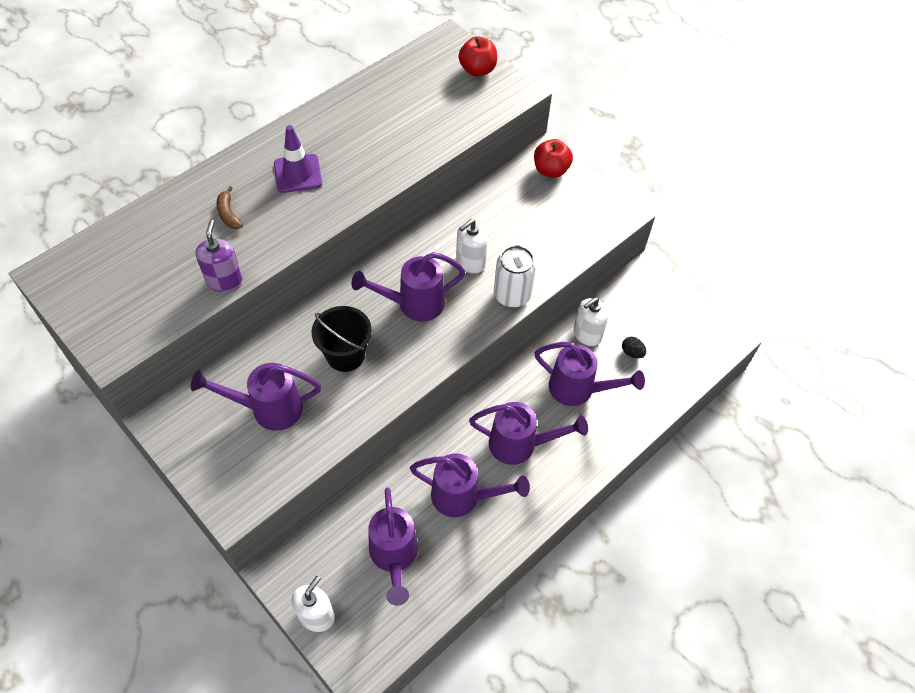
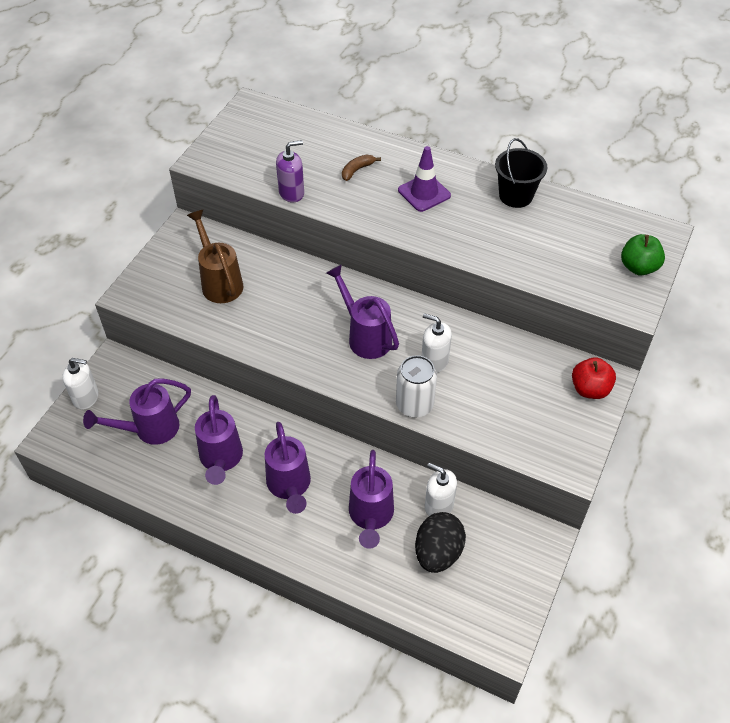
camera: 70 degrees right, 5 degrees down
purple watering can [191,363,321,431] -> brown watering can [187,210,243,303]
black bucket [311,306,372,372] -> black bucket moved to [495,138,547,208]
red apple [458,36,497,76] -> green apple [621,234,665,275]
black egg [622,337,646,358] -> black egg [415,512,466,573], size x2.23

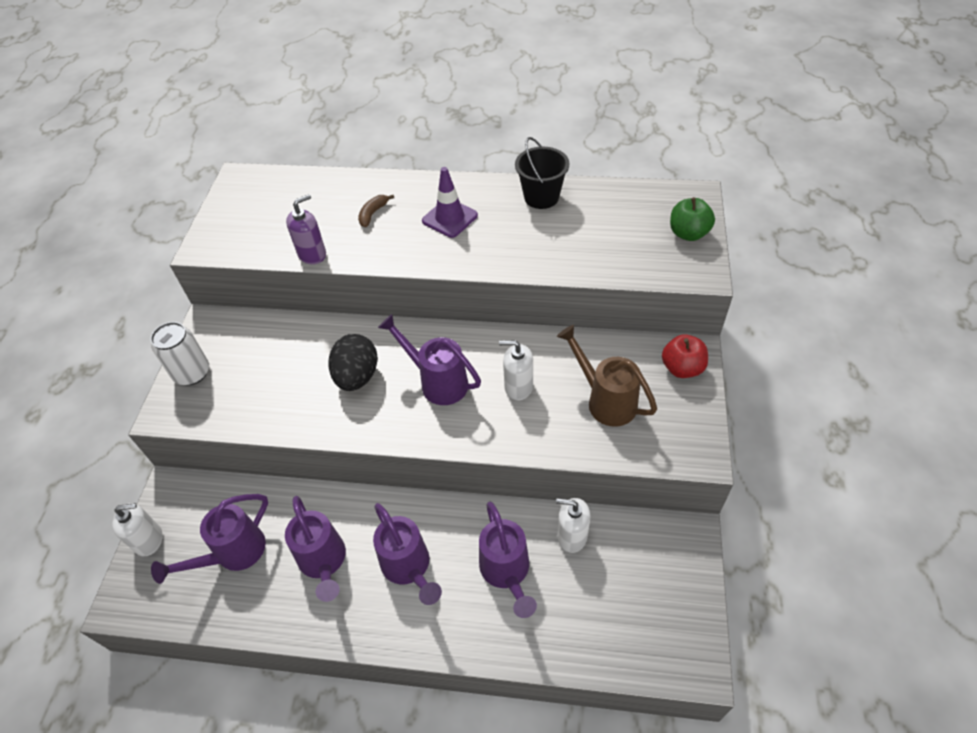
camera: 15 degrees left, 0 degrees up
brown watering can [187,210,243,303] -> brown watering can moved to [557,325,657,427]
white can [396,355,437,418] -> white can moved to [151,322,209,386]
black egg [415,512,466,573] -> black egg moved to [328,334,378,391]

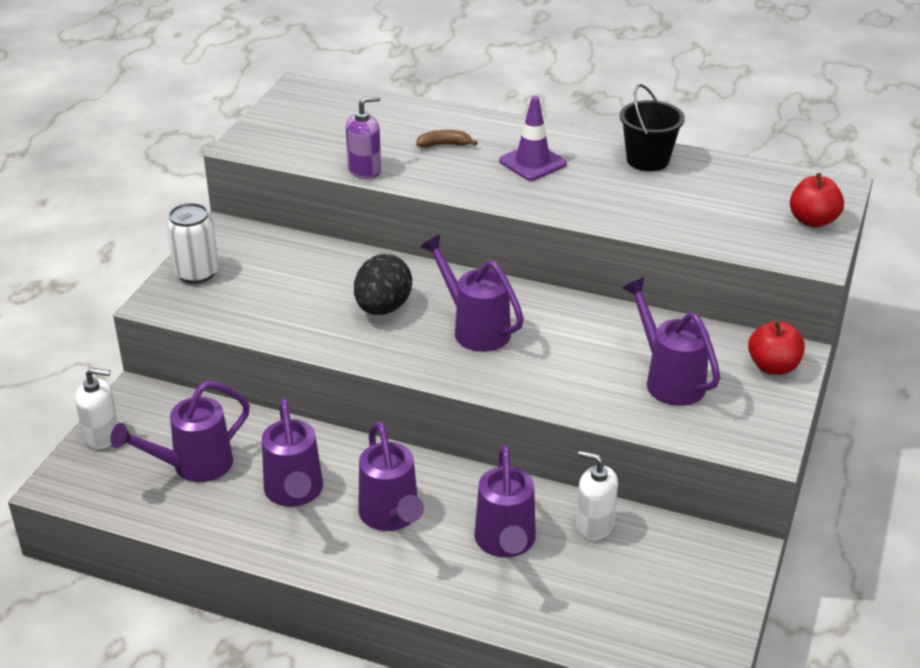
camera: 10 degrees right, 15 degrees down
brown banana [358,195,394,227] -> brown banana turned 45 degrees clockwise [416,130,478,148]
white soap dispenser [499,340,533,400] -> none
brown watering can [557,325,657,427] -> purple watering can [622,278,720,406]
green apple [670,197,715,241] -> red apple [790,173,844,228]

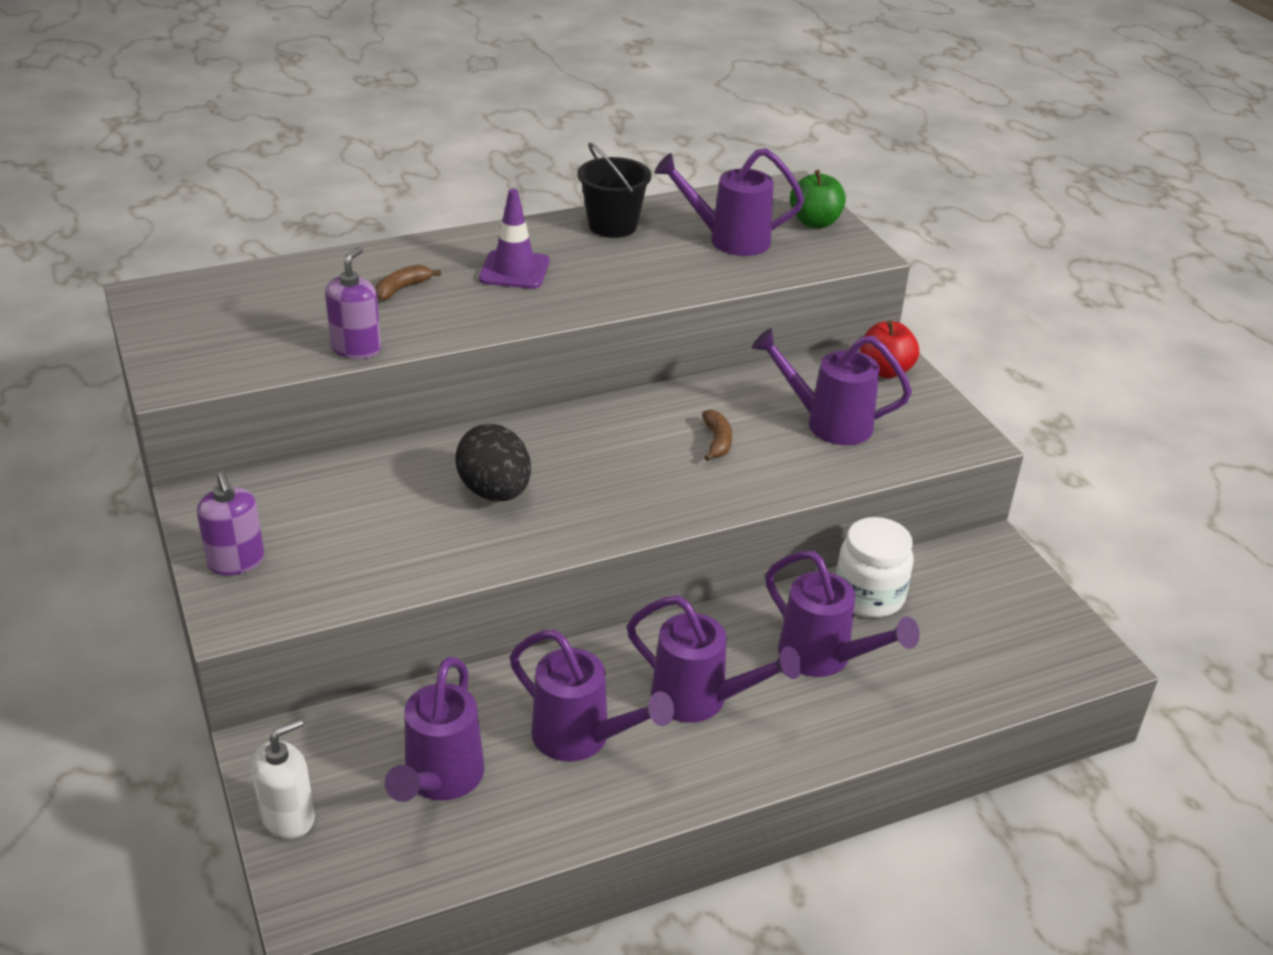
camera: 45 degrees left, 0 degrees up
white can [166,203,219,284] -> purple soap dispenser [197,472,264,575]
purple watering can [420,235,524,352] -> purple watering can moved to [655,148,804,256]
white soap dispenser [576,451,618,540] -> white jar [836,517,914,618]
red apple [790,173,844,228] -> green apple [790,170,846,228]
none -> brown banana [702,410,732,461]

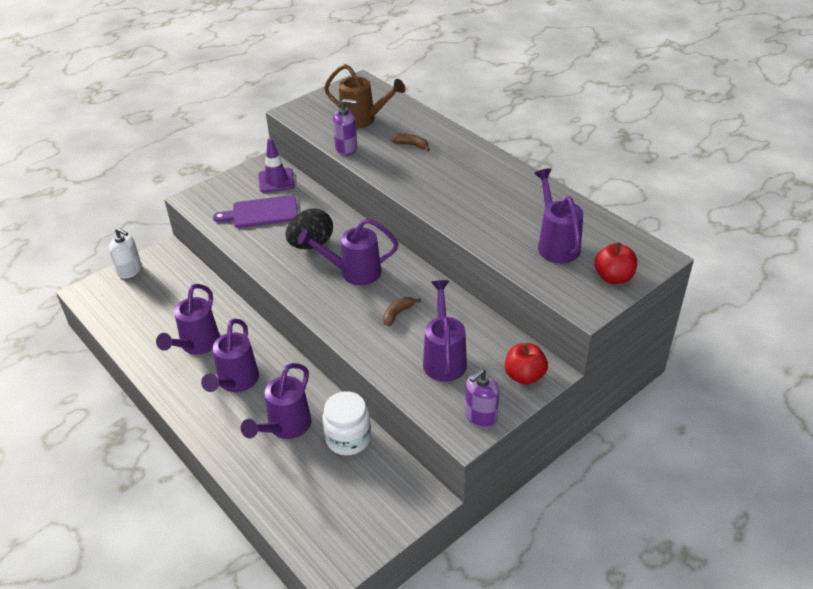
camera: 75 degrees right, 5 degrees up
purple soap dispenser [197,472,264,575] -> purple soap dispenser moved to [465,369,499,428]
purple watering can [385,657,484,802] -> purple watering can moved to [298,218,398,285]
purple traffic cone [479,189,550,289] -> purple traffic cone moved to [258,138,295,193]
black bucket [577,143,651,238] -> none
brown banana [702,410,732,461] -> brown banana turned 150 degrees clockwise [383,297,421,327]
green apple [790,170,846,228] -> red apple [594,243,637,284]
none -> purple cutting board [213,195,298,228]
none -> brown watering can [324,64,405,128]

